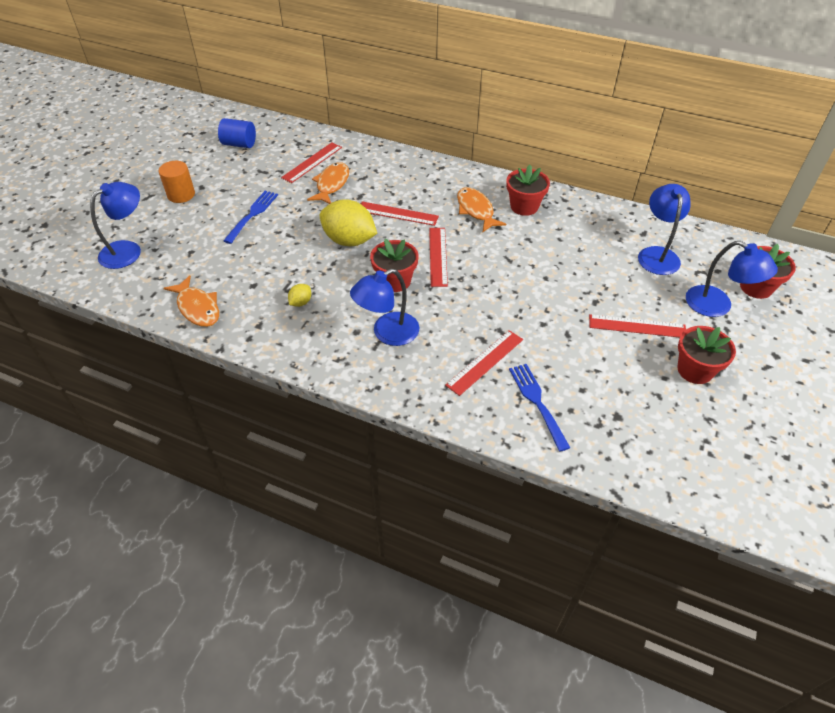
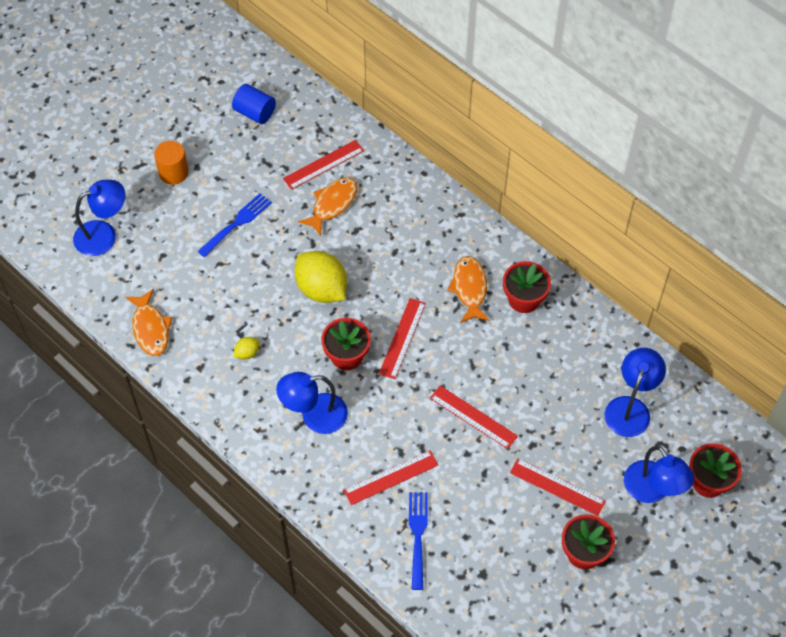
camera: 20 degrees right, 10 degrees up
red ruler [361,201,439,226] -> red ruler moved to [430,386,518,449]

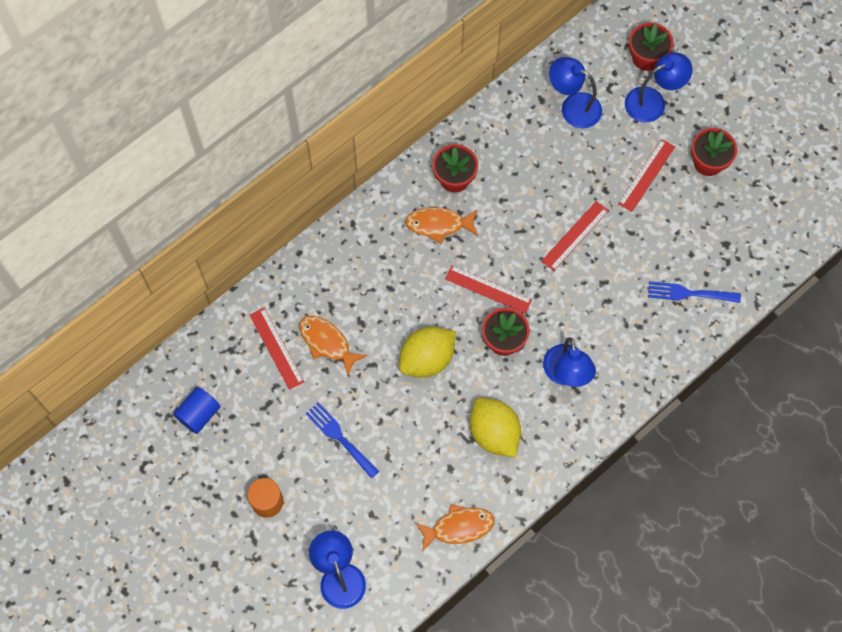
camera: 85 degrees left, 10 degrees up
yellow lemon [233,337,260,360] -> yellow lemon [470,398,521,457], size x2.27
red ruler [343,451,438,505] -> none

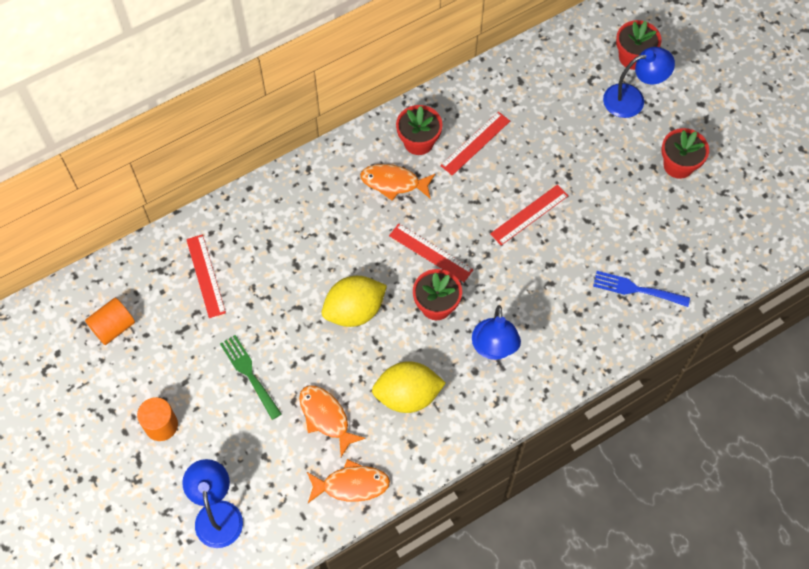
camera: 10 degrees right, 5 degrees down
blue cylinder [173,387,221,434] -> orange cylinder [85,298,135,345]
orange fish [299,316,367,376] -> orange fish moved to [299,385,366,457]
blue fork [305,402,379,479] -> green fork [220,335,281,420]
yellow lemon [470,398,521,457] -> yellow lemon turned 75 degrees counterclockwise [372,361,446,413]
blue lamp [549,57,602,128] -> none
red ruler [618,139,675,212] -> red ruler moved to [440,112,510,176]

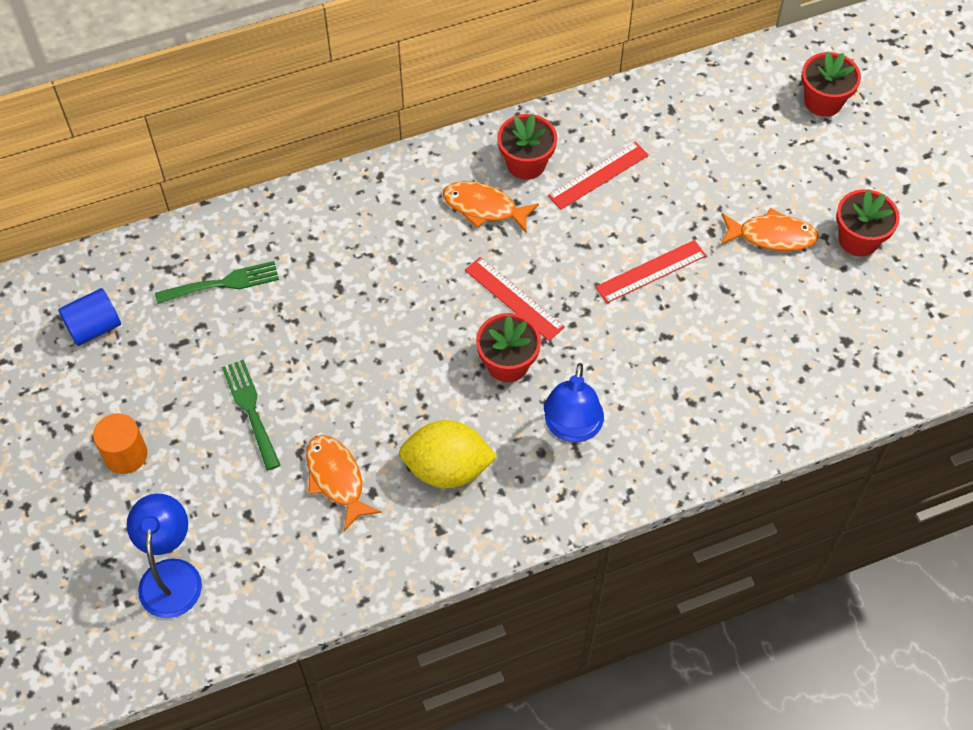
camera: 10 degrees right, 5 degrees down
orange cylinder [85,298,135,345] -> blue cylinder [58,288,121,346]
red ruler [186,234,226,318] -> green fork [155,261,279,304]
orange fish [307,459,390,503] -> orange fish moved to [721,208,819,251]
yellow lemon [322,276,387,327] -> none
blue fork [593,271,690,307] -> none
blue lamp [603,47,675,118] -> none

